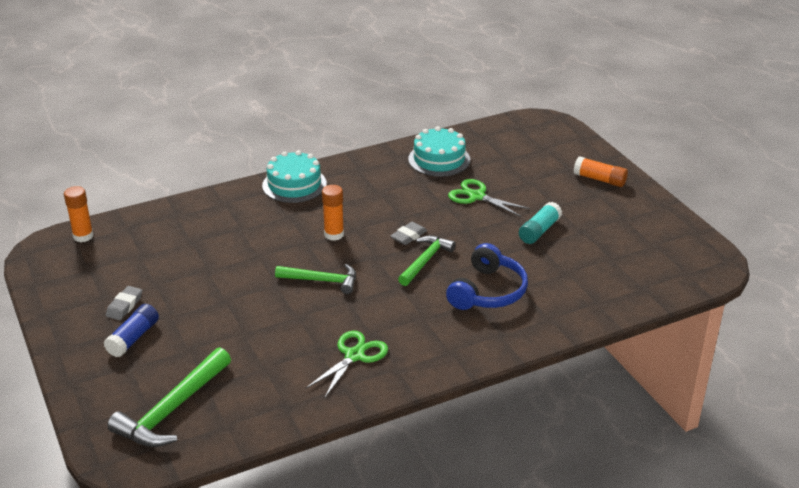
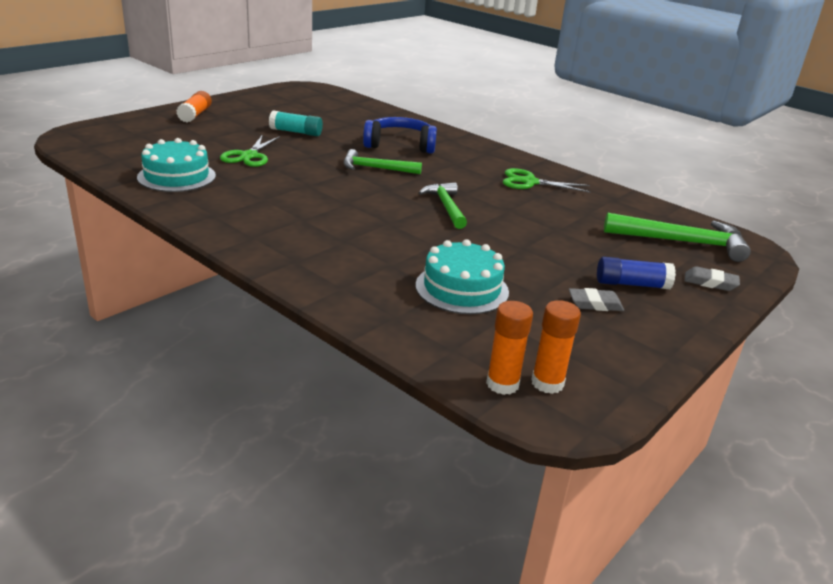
camera: 115 degrees left, 5 degrees down
turquoise cake [262,150,327,203] -> turquoise cake moved to [416,239,509,314]
orange glue stick [322,185,344,241] -> orange glue stick moved to [531,300,581,394]
grey eraser [390,222,427,245] -> grey eraser moved to [685,266,740,291]

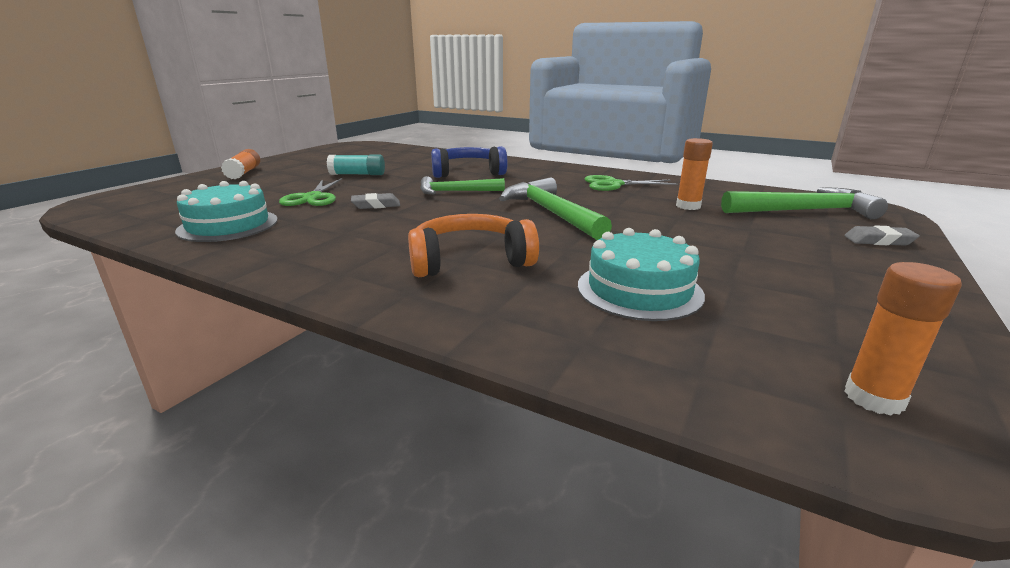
camera: 10 degrees left, 5 degrees down
green hammer [419,182,467,229] -> green hammer [499,177,612,240], size x1.51
orange glue stick [486,301,533,395] -> orange glue stick moved to [676,138,713,210]
grey eraser [569,288,624,311] -> grey eraser moved to [351,193,400,209]
blue glue stick [597,257,676,289] -> none
none -> orange headphones [408,214,539,277]

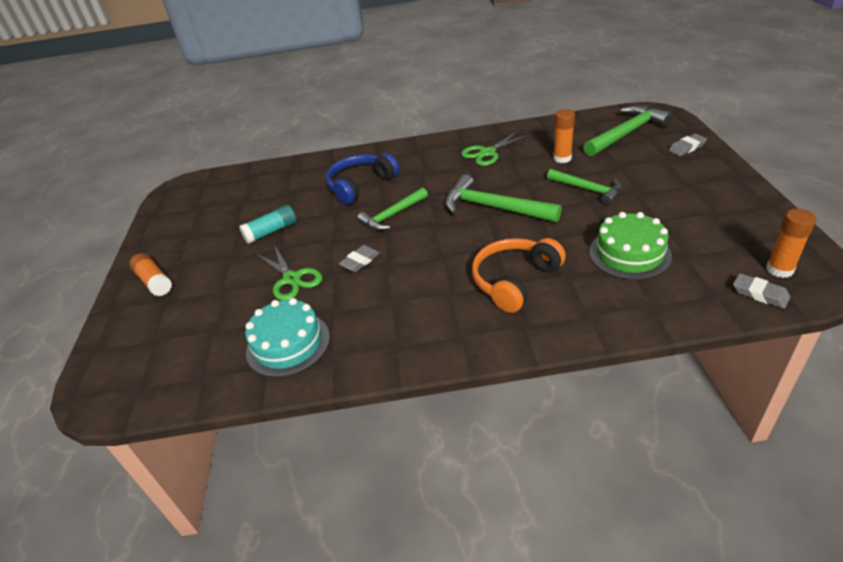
camera: 30 degrees left, 15 degrees up
turquoise cake [578,228,705,321] -> green cake [589,212,672,280]
none -> green hammer [547,169,622,205]
none -> grey eraser [733,273,790,309]

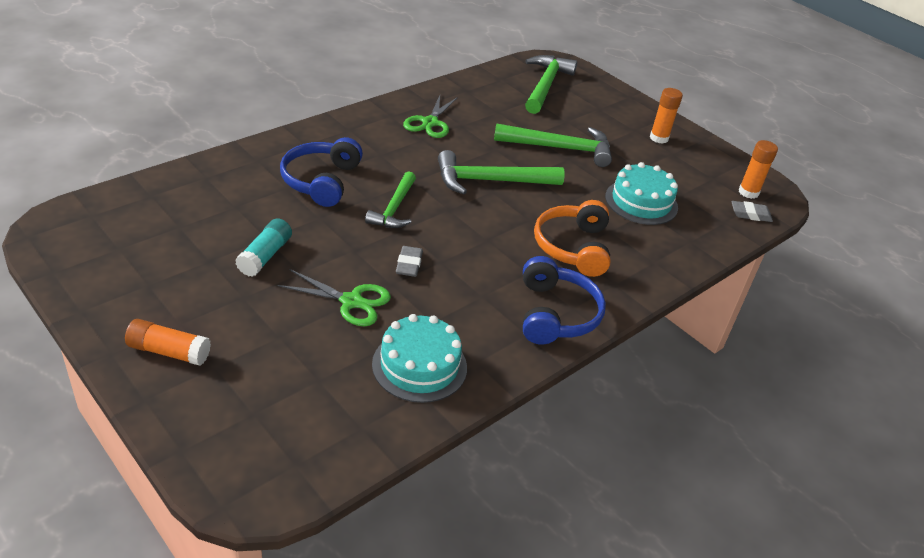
camera: 45 degrees left, 0 degrees up
green hammer [547,169,622,205] -> green hammer [494,123,612,167], size x1.51
orange glue stick [553,109,575,163] -> orange glue stick moved to [650,88,683,144]
green cake [589,212,672,280] -> turquoise cake [605,162,678,225]
grey eraser [668,134,707,156] -> none
none -> blue headphones [523,256,606,345]

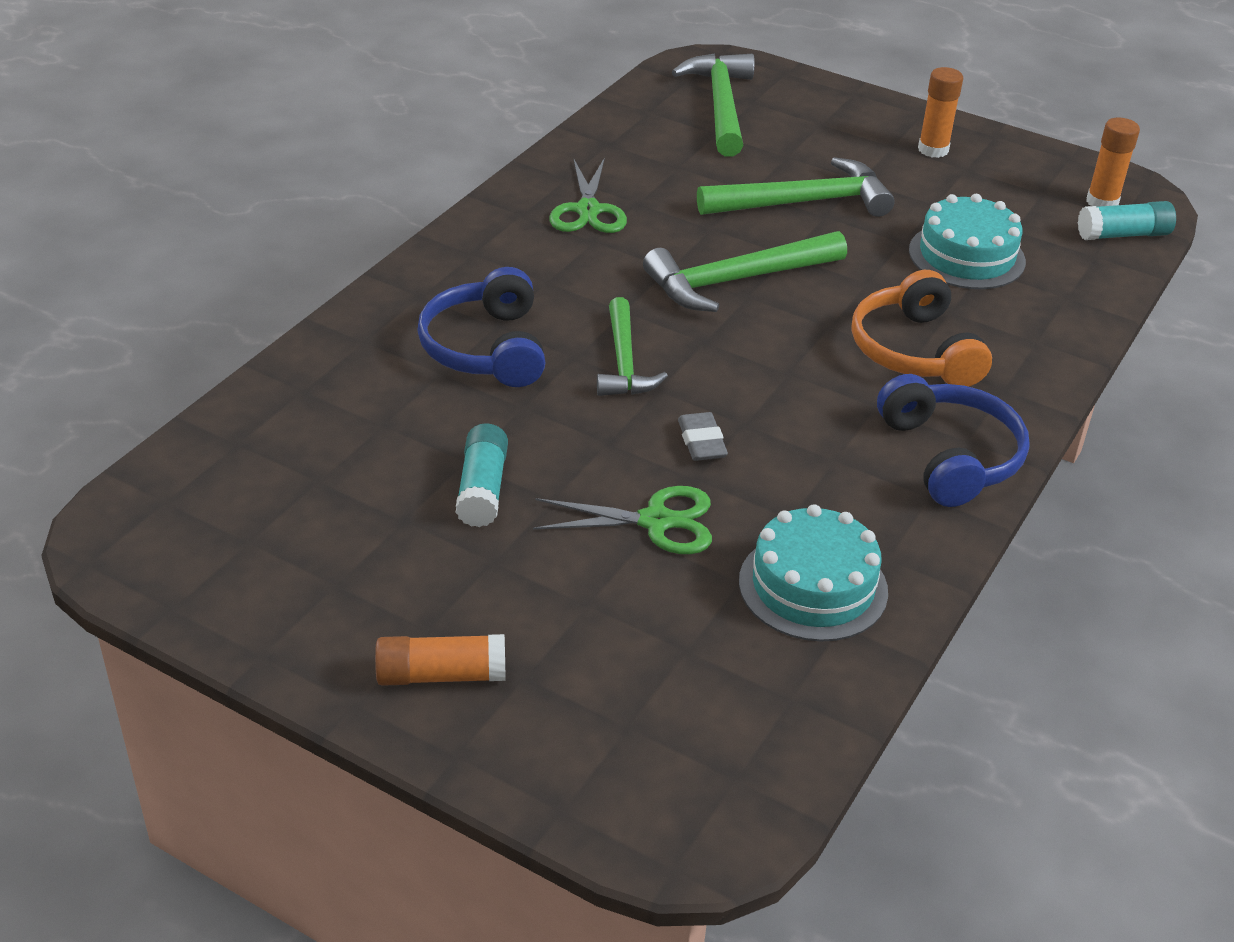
camera: 15 degrees left, 0 degrees up
grey eraser [731,201,773,222] -> turquoise glue stick [1078,201,1176,240]

